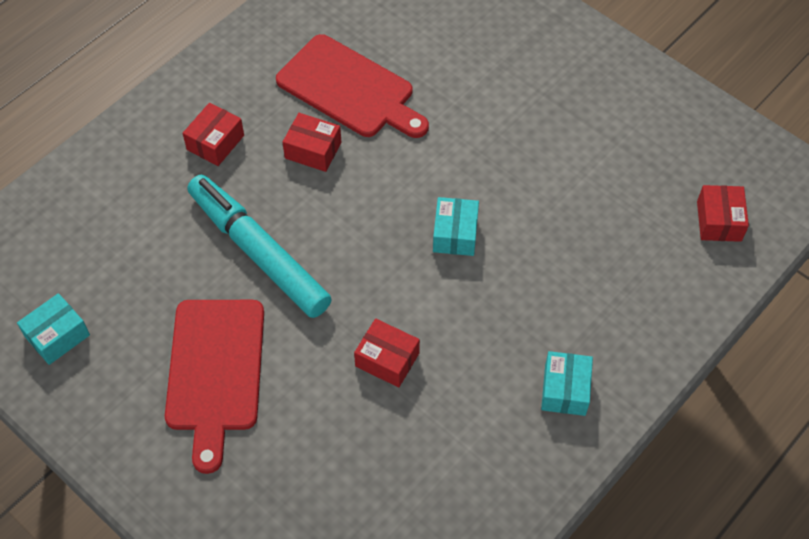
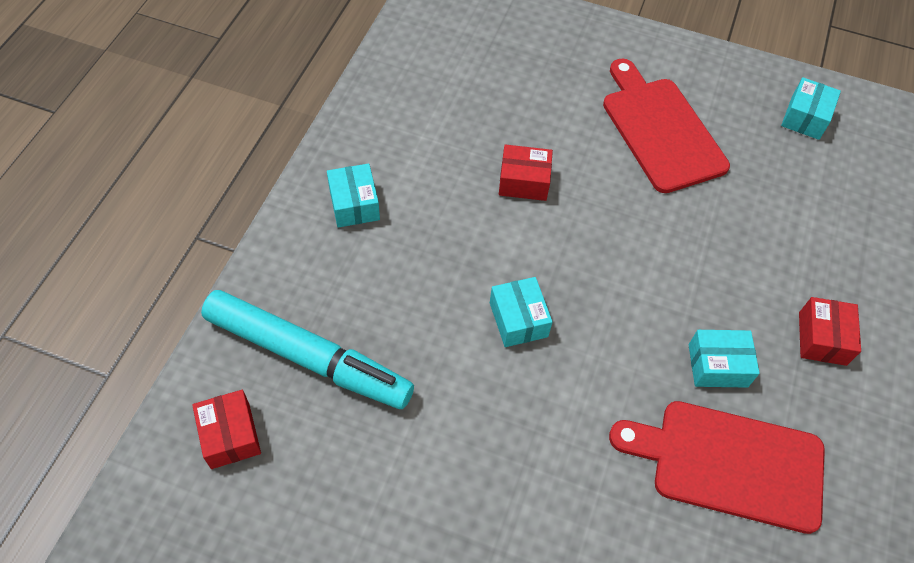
camera: 155 degrees right, 0 degrees up
turquoise marker [187,175,331,318] -> turquoise marker moved to [201,290,414,409]
red box [283,113,341,172] -> turquoise box [689,330,760,388]

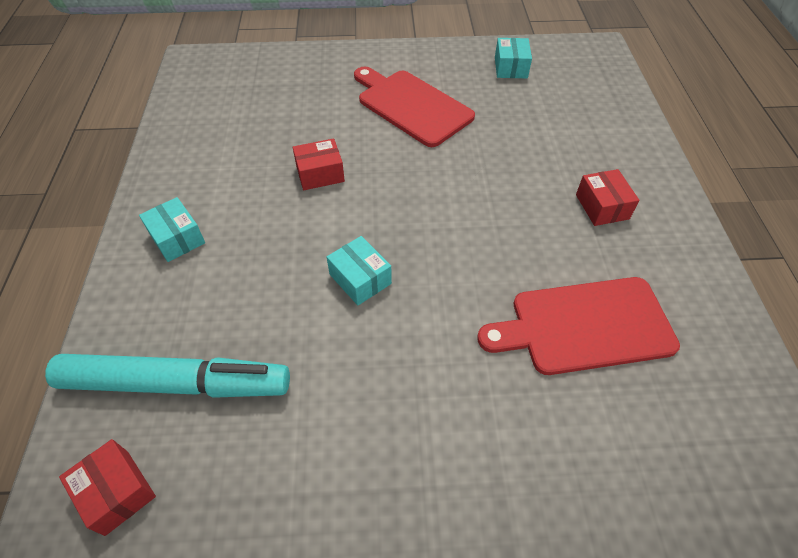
camera: 20 degrees left, 5 degrees down
turquoise box [689,330,760,388] -> none

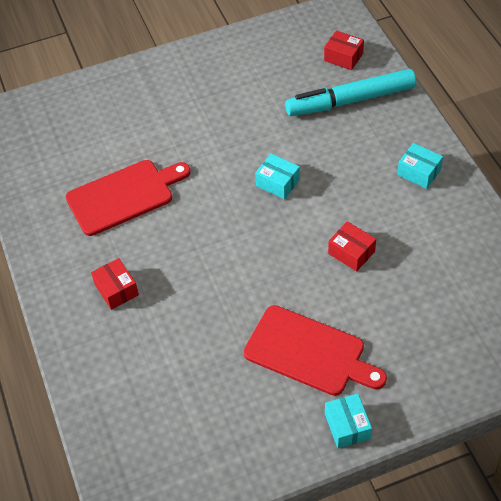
camera: 165 degrees right, 0 degrees up
red box [293,138,345,190] -> red box turned 75 degrees clockwise [328,221,376,271]
turquoise box [495,38,532,78] -> turquoise box moved to [325,393,372,449]

